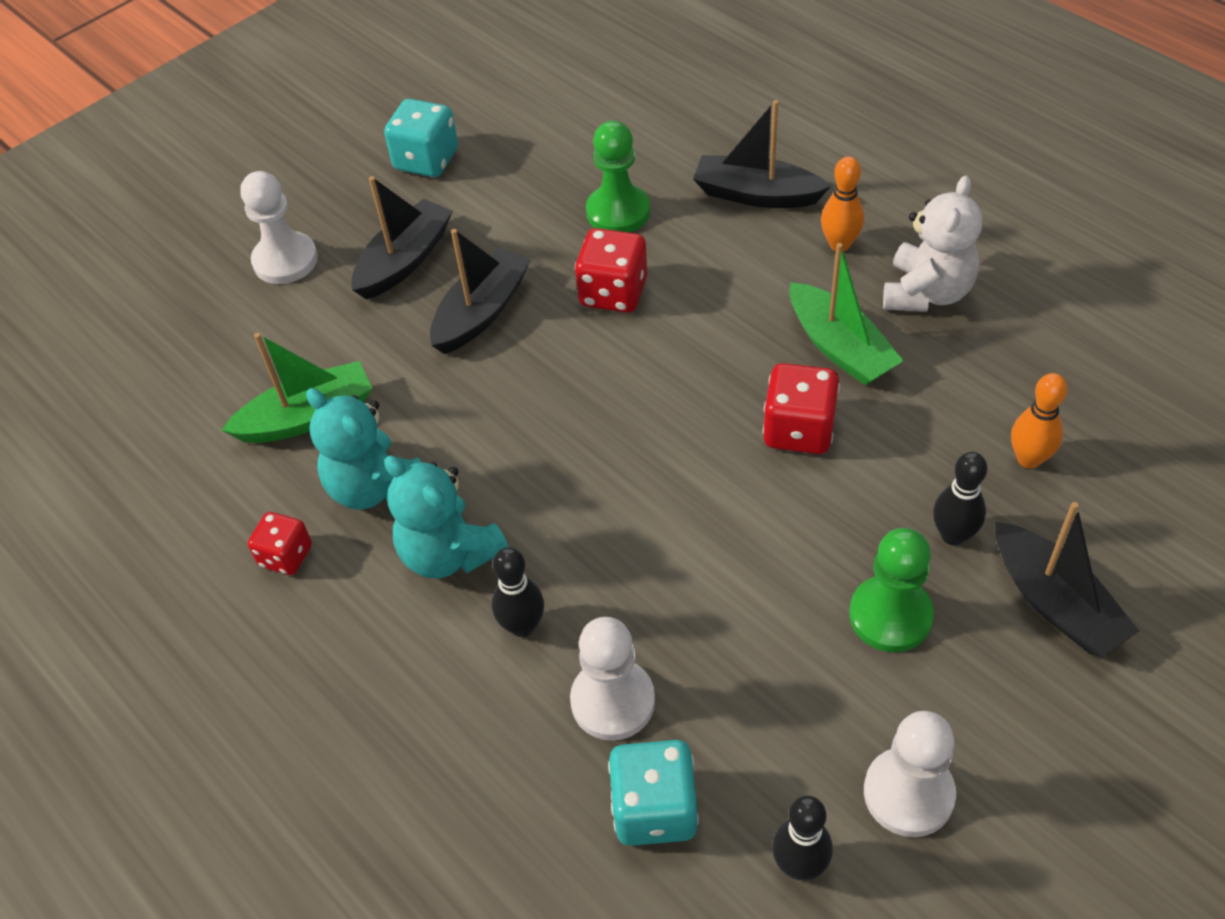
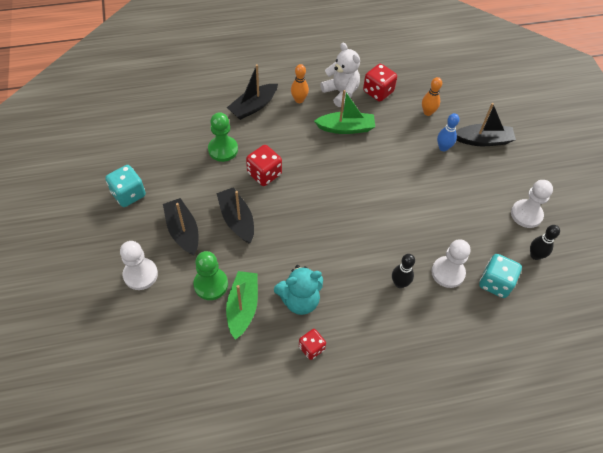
camera: 65 degrees left, 5 degrees up
turquoise teddy bear [384,455,508,579] -> none
red dice [763,363,840,454] -> red dice moved to [363,64,397,102]
green pawn [849,528,934,652] -> green pawn moved to [193,251,228,300]
black bowling pin [933,452,988,546] -> blue bowling pin [437,113,460,151]

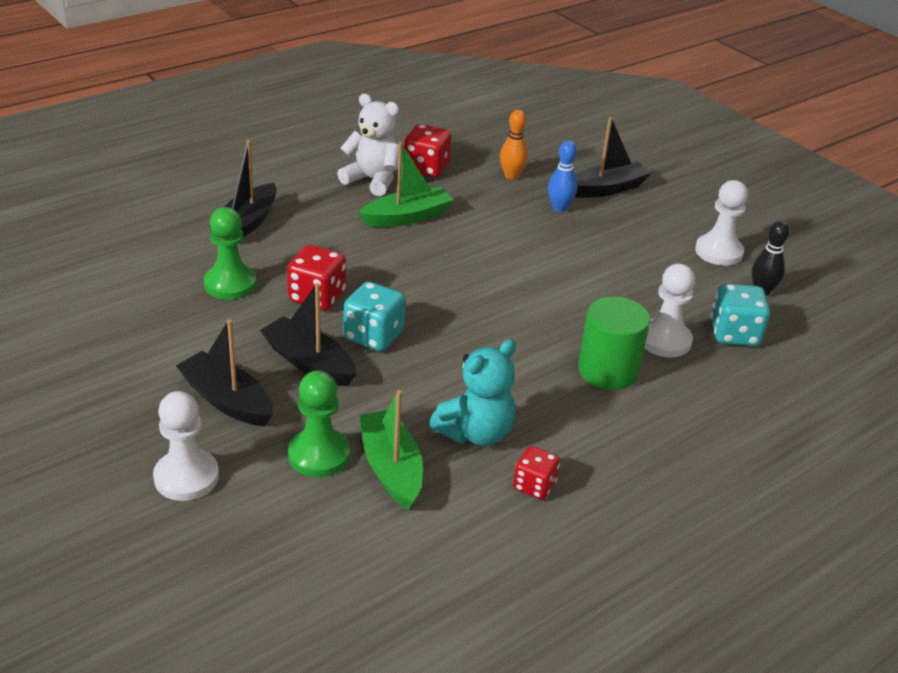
camera: 25 degrees left, 20 degrees down
turquoise dice [105,165,146,207] -> turquoise dice moved to [343,282,405,351]
orange bowling pin [291,64,309,103] -> none
black bowling pin [392,254,415,288] -> green cylinder [578,296,650,390]

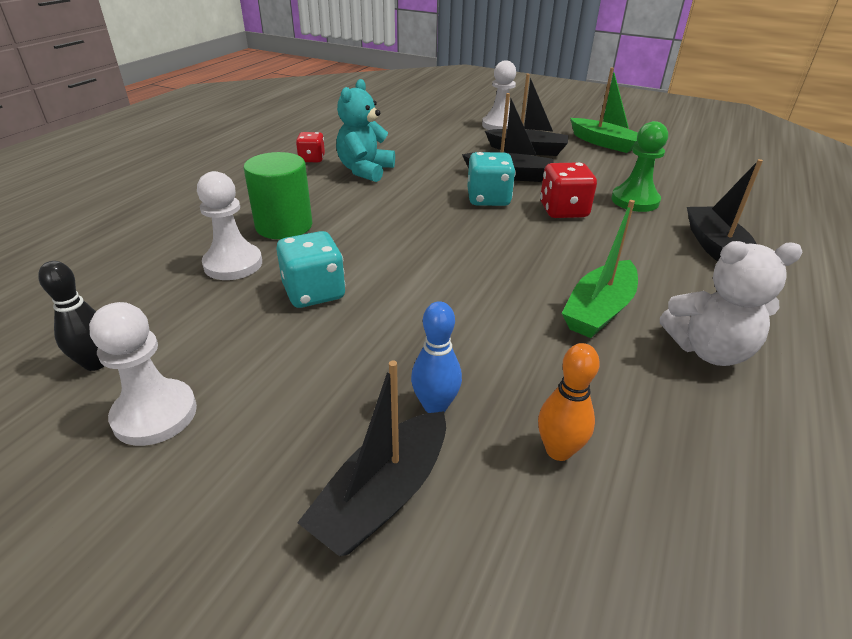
camera: 155 degrees right, 0 degrees up
green pawn [288,370,350,477] -> none
green boat [359,390,423,510] -> green boat moved to [570,68,638,153]
red dice [404,124,451,178] -> none
turquoise dice [711,284,770,346] -> turquoise dice moved to [276,231,346,308]

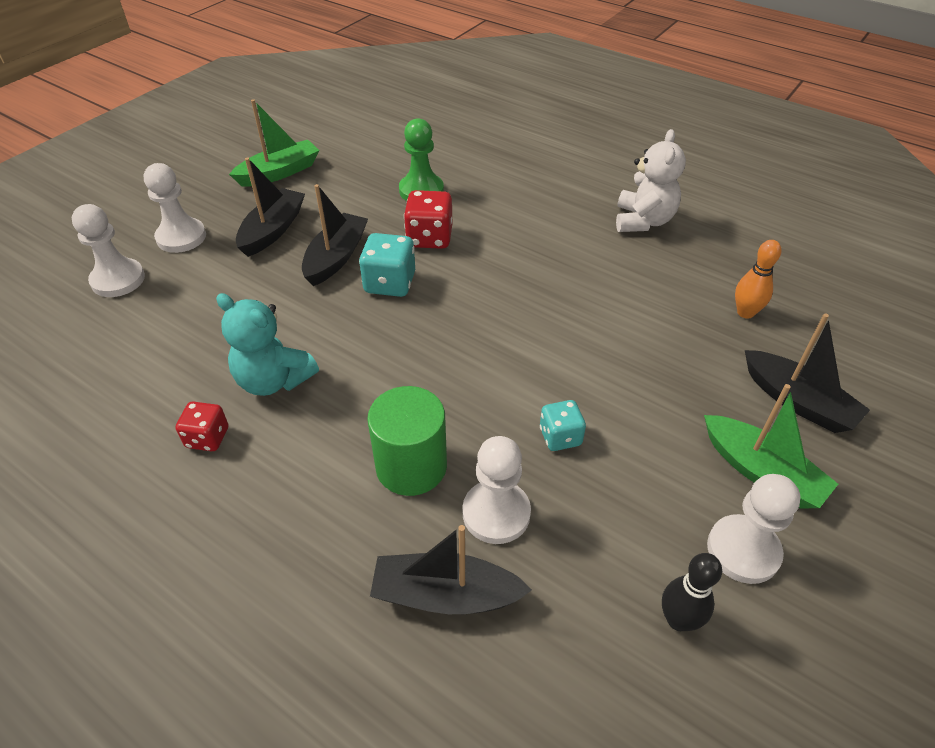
camera: 80 degrees left, 10 degrees up
turquoise dice [276,231,346,308] -> turquoise dice [540,400,586,451], size x0.65
blue bowling pin [411,301,462,413] -> none
green boat [562,200,638,338] -> green boat moved to [704,384,838,509]
black boat [687,159,763,262] -> black boat moved to [370,525,532,614]
none -> white pawn [72,204,145,297]

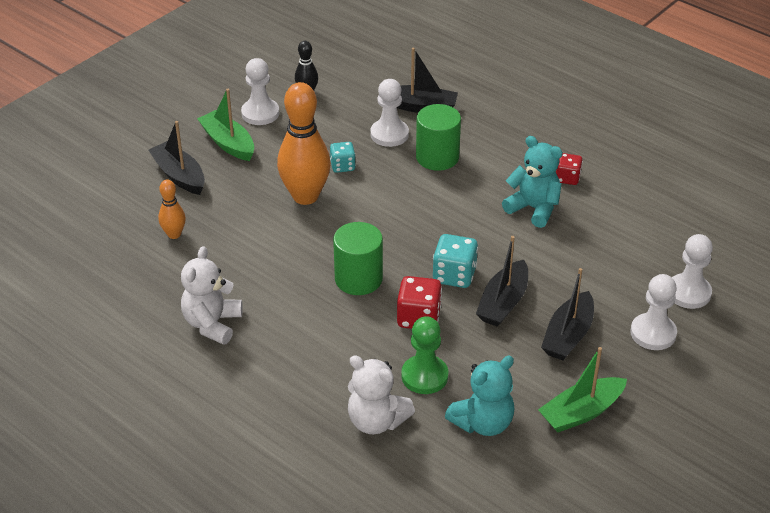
camera: 175 degrees left, 5 degrees down
none -> orange bowling pin [277,82,331,205]
none -> green cylinder [333,222,383,295]
none -> white teddy bear [348,355,415,434]
none -> turquoise teddy bear [445,356,514,436]

